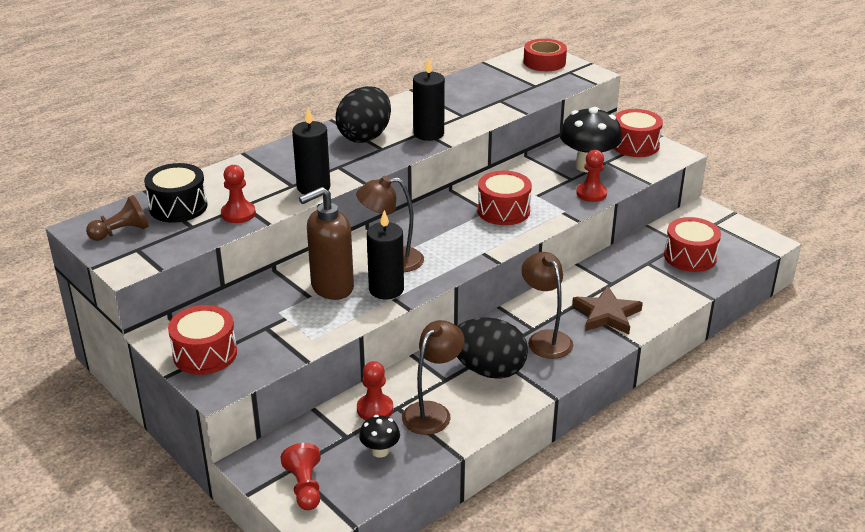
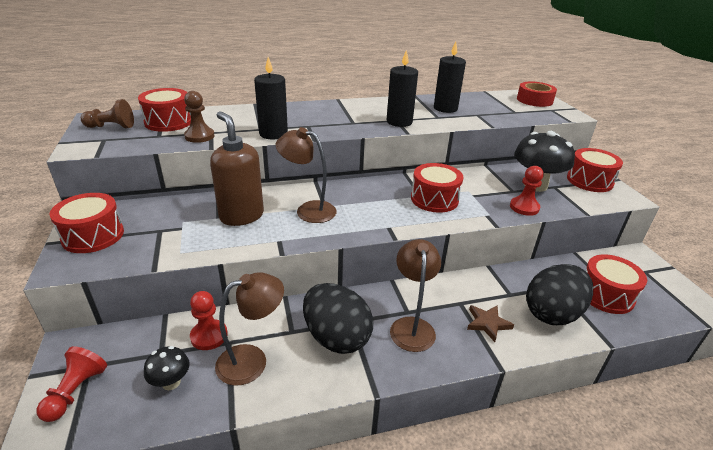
camera: 25 degrees right, 0 degrees up
black drum [144,163,207,223] -> red drum [138,88,191,132]
red pawn [221,165,256,223] -> brown pawn [184,91,215,143]
brown soap dispenser [299,187,354,300] -> brown soap dispenser turned 60 degrees clockwise [210,111,264,226]
black egg [336,86,391,143] -> black egg moved to [526,264,593,325]
black candle [367,210,404,299] -> black candle moved to [434,42,466,113]
brown star [572,286,643,334] -> brown star [467,305,514,342], size x0.65

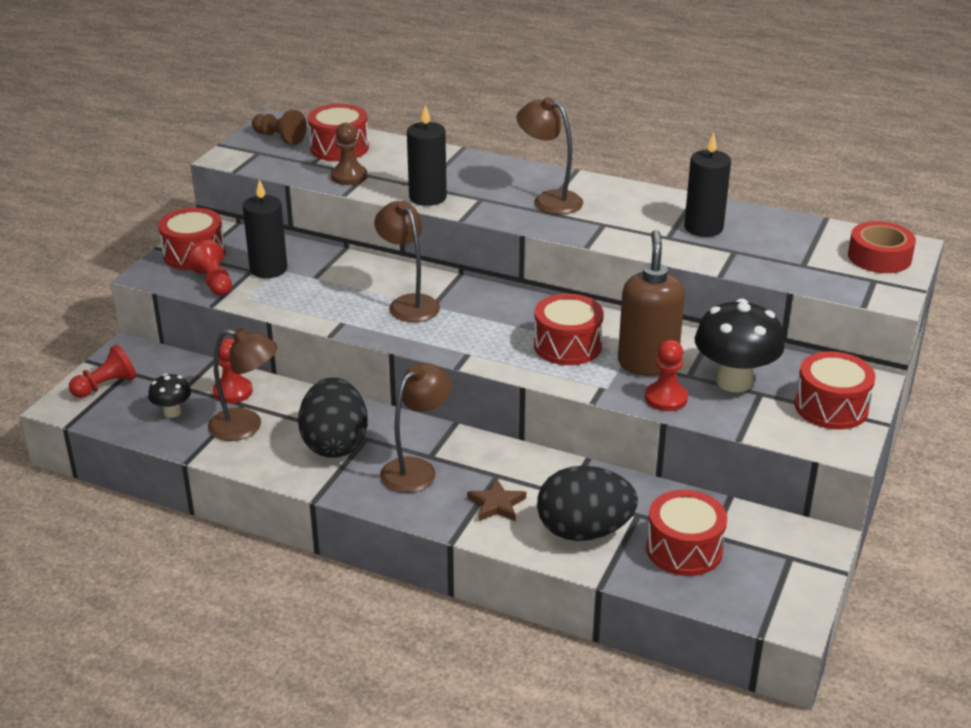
camera: 40 degrees right, 0 degrees up
brown soap dispenser [210,111,264,226] -> brown soap dispenser moved to [618,230,685,376]
black candle [387,50,418,127] -> black candle moved to [243,179,287,278]
none -> red pawn [186,240,232,296]
none -> brown lamp [517,97,583,214]

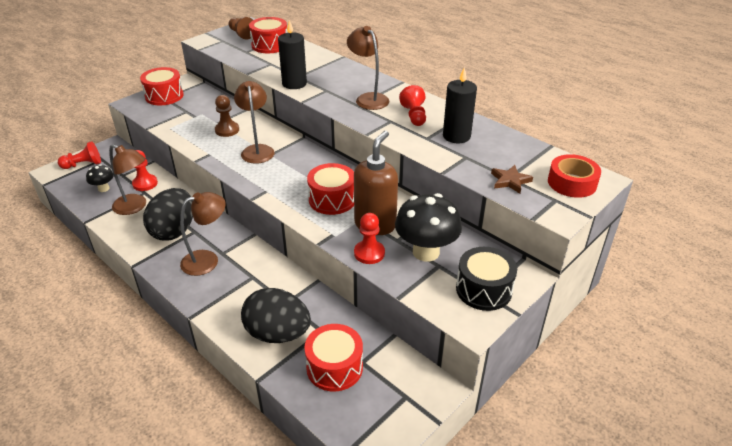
camera: 20 degrees right, 5 degrees up
red pawn [186,240,232,296] -> red pawn moved to [399,85,426,126]
black candle [243,179,287,278] -> none
brown pawn [331,123,367,185] -> brown pawn moved to [215,95,239,137]
brown star [467,479,526,521] -> brown star moved to [491,165,533,193]
red drum [795,351,876,430] -> black drum [456,247,517,311]

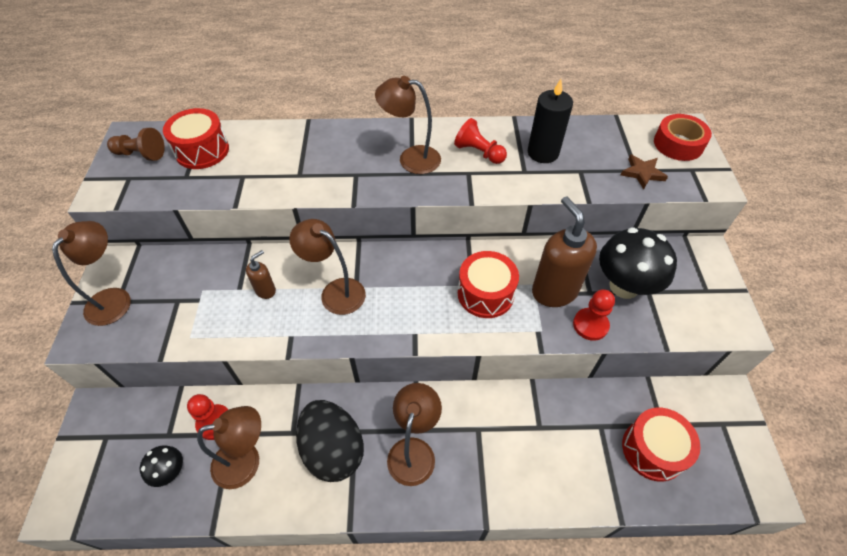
camera: 45 degrees left, 15 degrees up
red pawn [58,141,101,169] -> none
red drum [140,67,184,105] -> brown lamp [52,221,131,326]
brown pawn [215,95,239,137] -> brown soap dispenser [246,250,276,299]
black egg [241,288,311,343] -> none
black candle [278,20,307,89] -> none
black drum [456,247,517,311] -> none

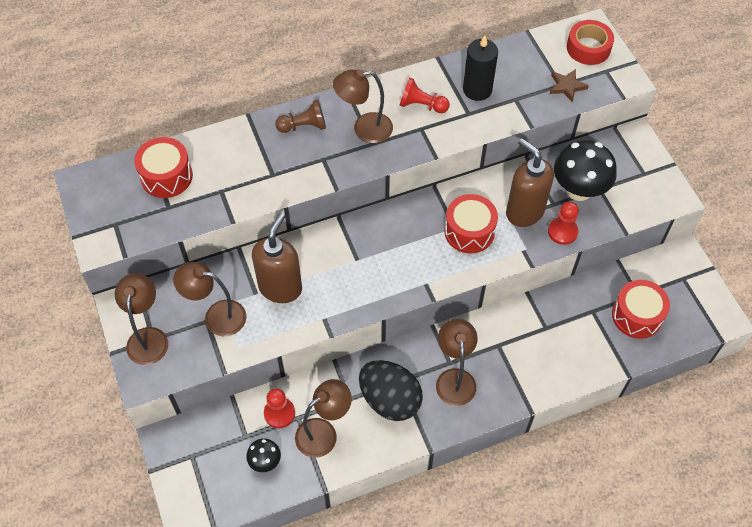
camera: 20 degrees left, 5 degrees up
brown pawn [107,128,165,161] -> brown pawn moved to [275,100,326,133]
brown soap dispenser [246,250,276,299] -> brown soap dispenser [252,213,302,303], size x2.07
brown lamp [289,219,366,315] -> brown lamp moved to [173,262,246,336]

